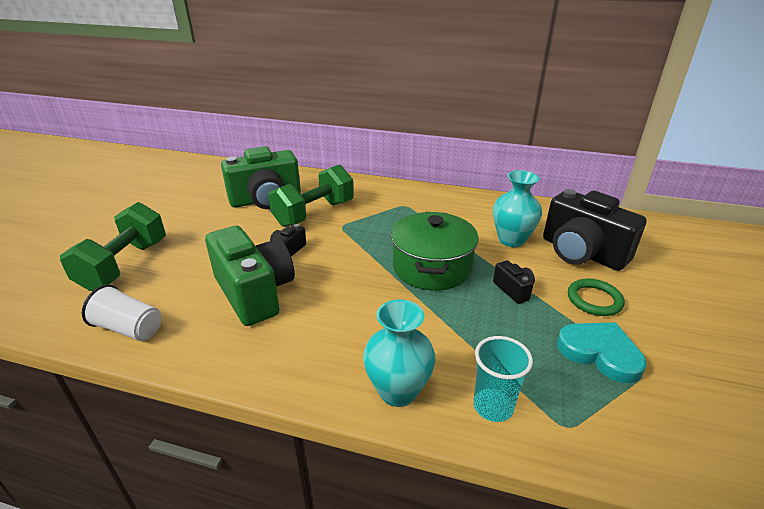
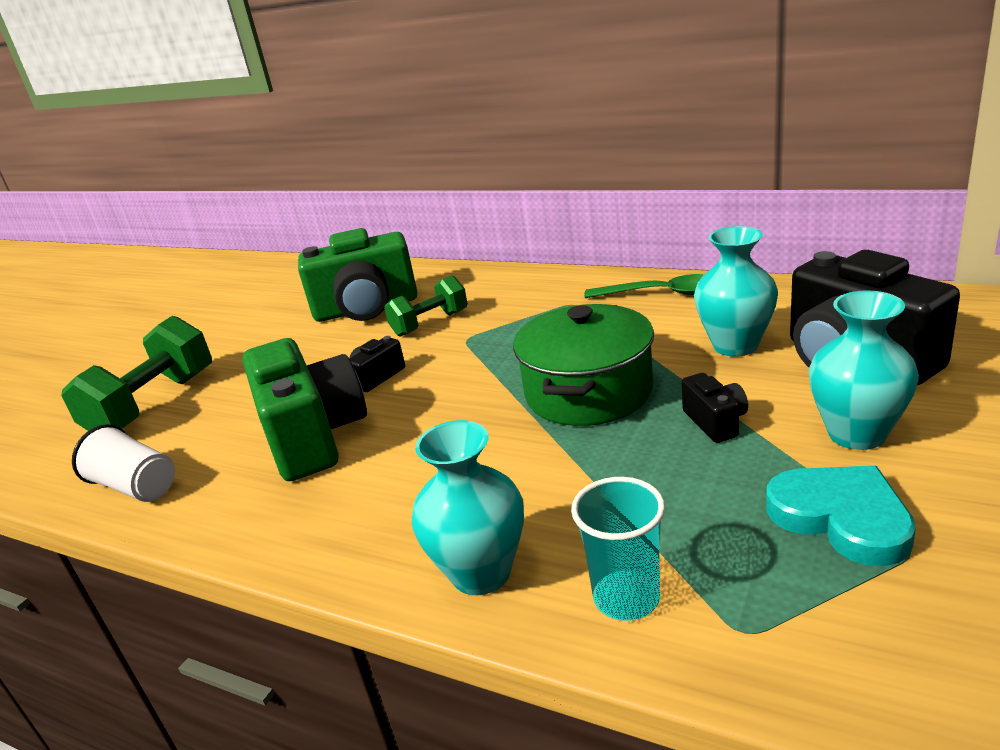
camera: 15 degrees right, 5 degrees down
green dumbbell [268,164,354,227] -> green dumbbell [384,275,468,337], size x0.62
green ring [568,278,625,316] -> turquoise vase [808,290,919,450]
none -> green spoon [584,274,705,298]

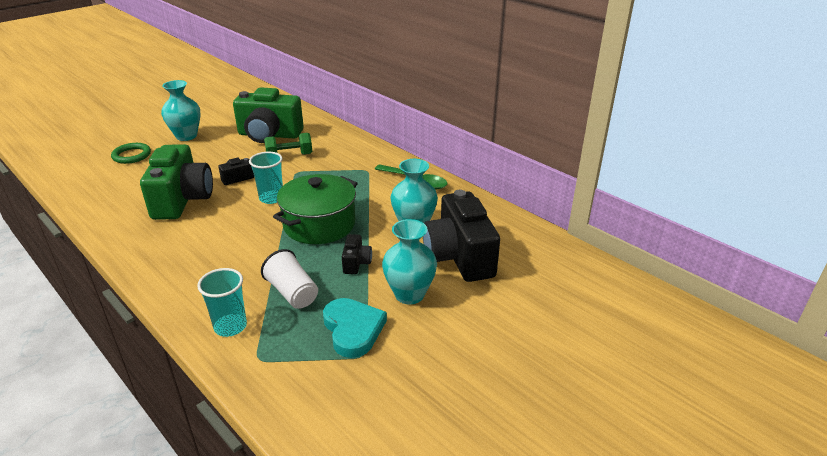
camera: 15 degrees right, 5 degrees up
green dumbbell [61,316,212,431] -> green ring [111,143,151,164]
white cup [72,424,175,502] -> white cup moved to [261,249,318,309]
turquoise vase [412,420,524,595] -> turquoise vase moved to [161,80,201,141]
none -> turquoise cup [249,152,283,204]

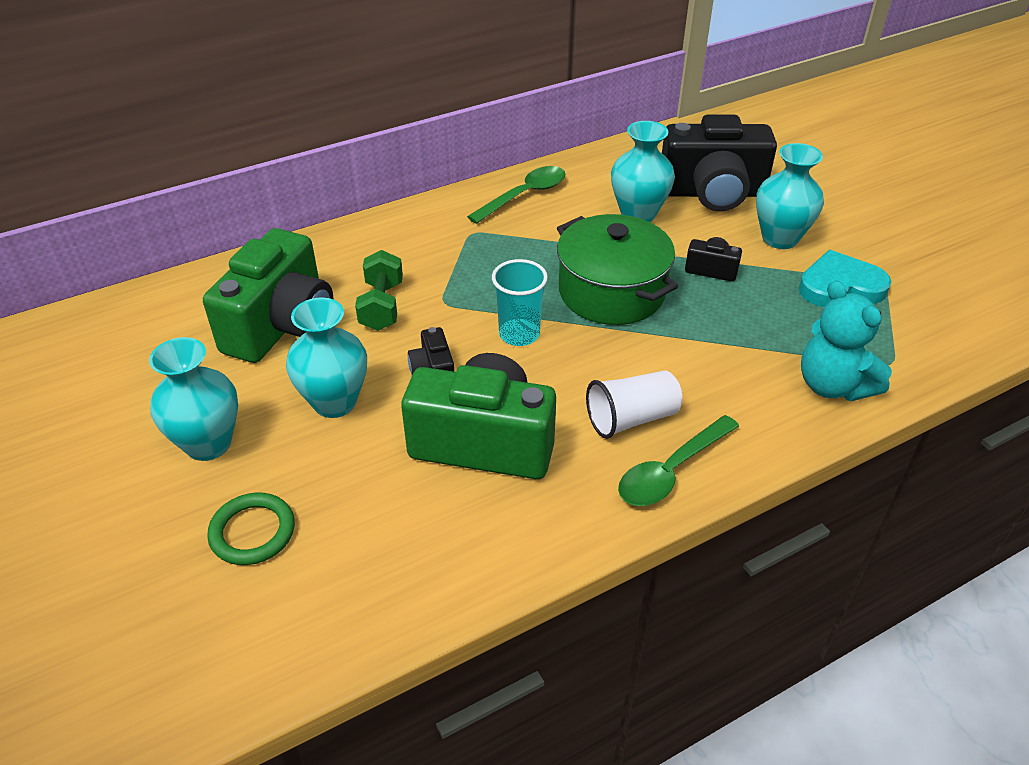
camera: 75 degrees left, 10 degrees up
turquoise cup [197,268,247,337] -> turquoise teddy bear [801,280,892,401]
white cup [261,249,318,309] -> white cup moved to [586,370,682,439]
none -> turquoise vase [286,297,367,418]
none -> green spoon [618,415,739,506]

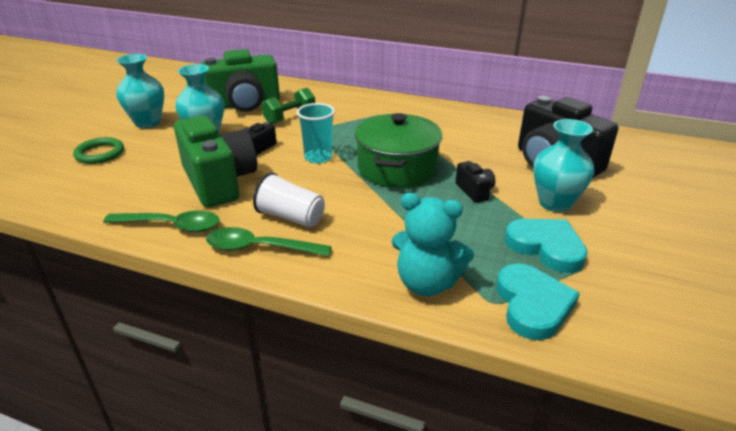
camera: 50 degrees right, 10 degrees down
green spoon [467,166,565,224] -> green spoon moved to [103,211,220,232]
turquoise vase [611,121,675,222] -> none
turquoise teddy bear [801,280,892,401] -> turquoise teddy bear turned 90 degrees counterclockwise [392,193,474,296]
none -> turquoise heart [496,263,580,340]

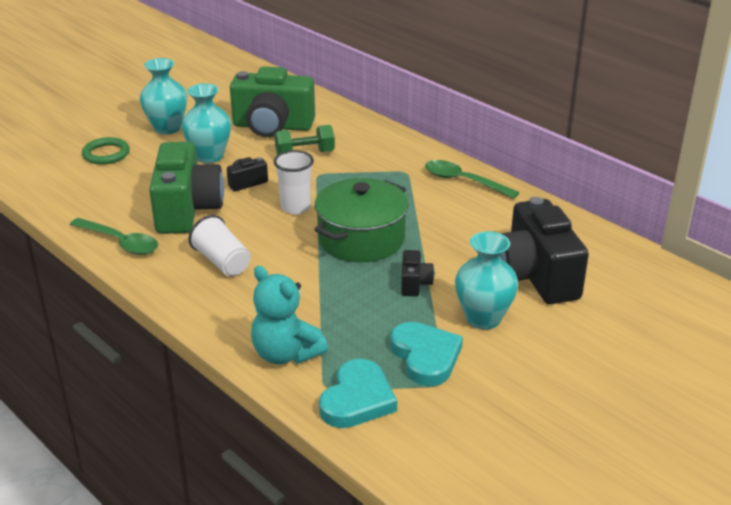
camera: 25 degrees right, 0 degrees up
green spoon [206,227,332,257] -> green spoon moved to [425,160,519,199]
turquoise cup [297,103,335,164] -> white cup [274,150,314,214]

